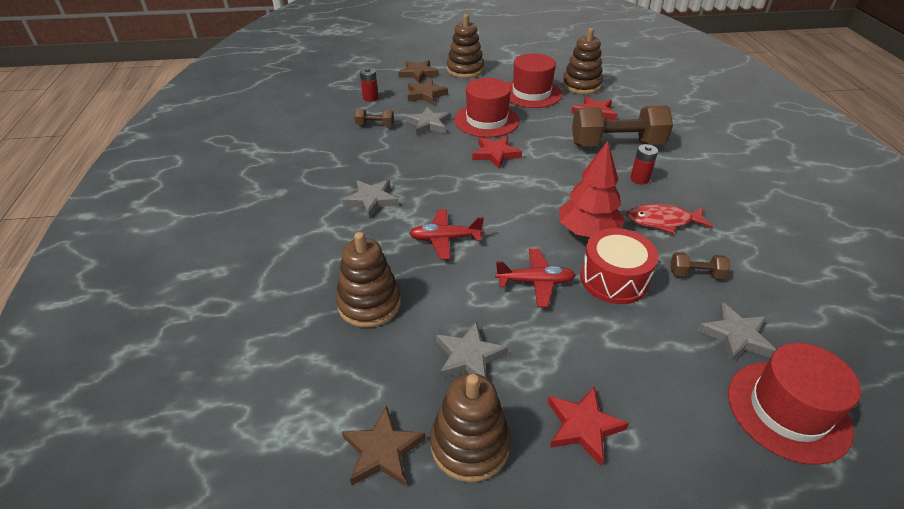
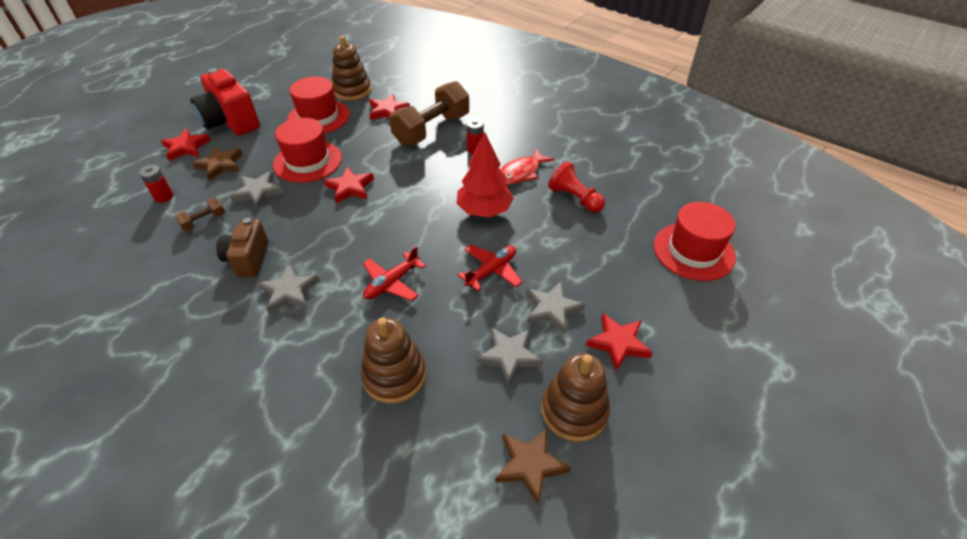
camera: 45 degrees left, 5 degrees up
brown star [398,60,439,83] -> red star [161,129,211,161]
brown stacking toy [447,14,484,78] -> red camera [190,68,260,136]
red drum [580,228,658,304] -> none
brown dumbbell [671,252,730,279] -> red pawn [548,162,605,212]
grey star [698,302,776,363] -> grey star moved to [526,281,585,334]
none -> brown camera [216,218,268,277]

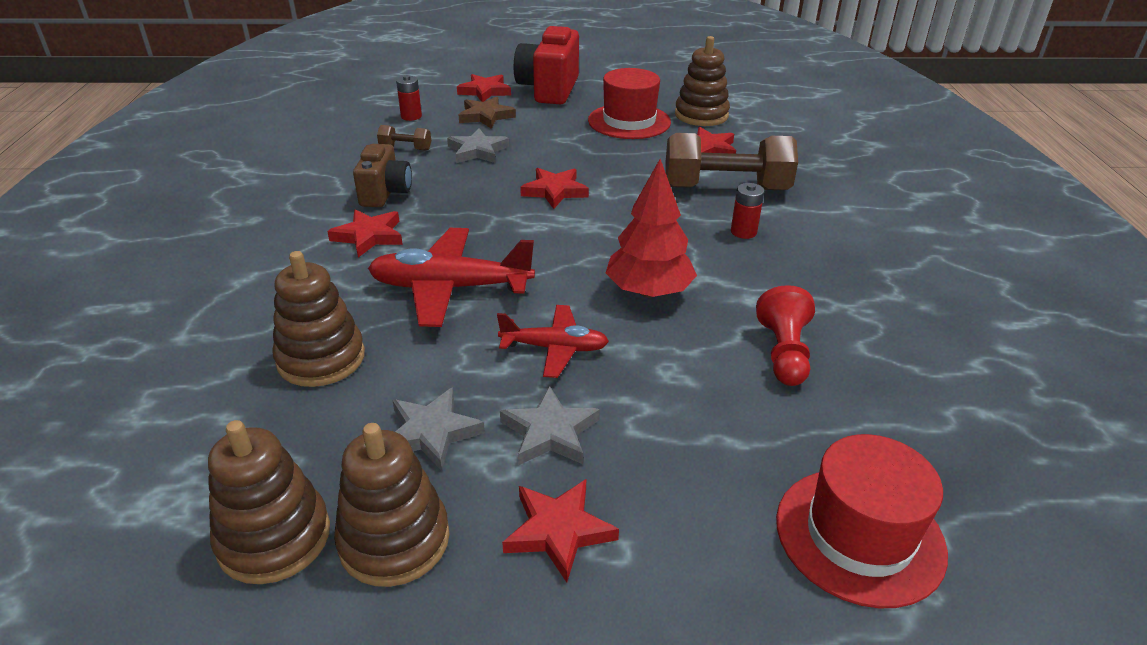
camera: 50 degrees right, 10 degrees down
brown camera [216,218,268,277] -> brown camera turned 135 degrees clockwise [353,144,412,207]
grey star [258,264,320,314] -> red star [327,209,403,258]
red hat [273,118,342,183] -> none
red plane [363,246,426,301] -> red plane [368,228,535,327], size x1.65
brown star [495,428,571,505] -> brown stacking toy [208,420,330,584]
red fish [500,149,555,185] -> none

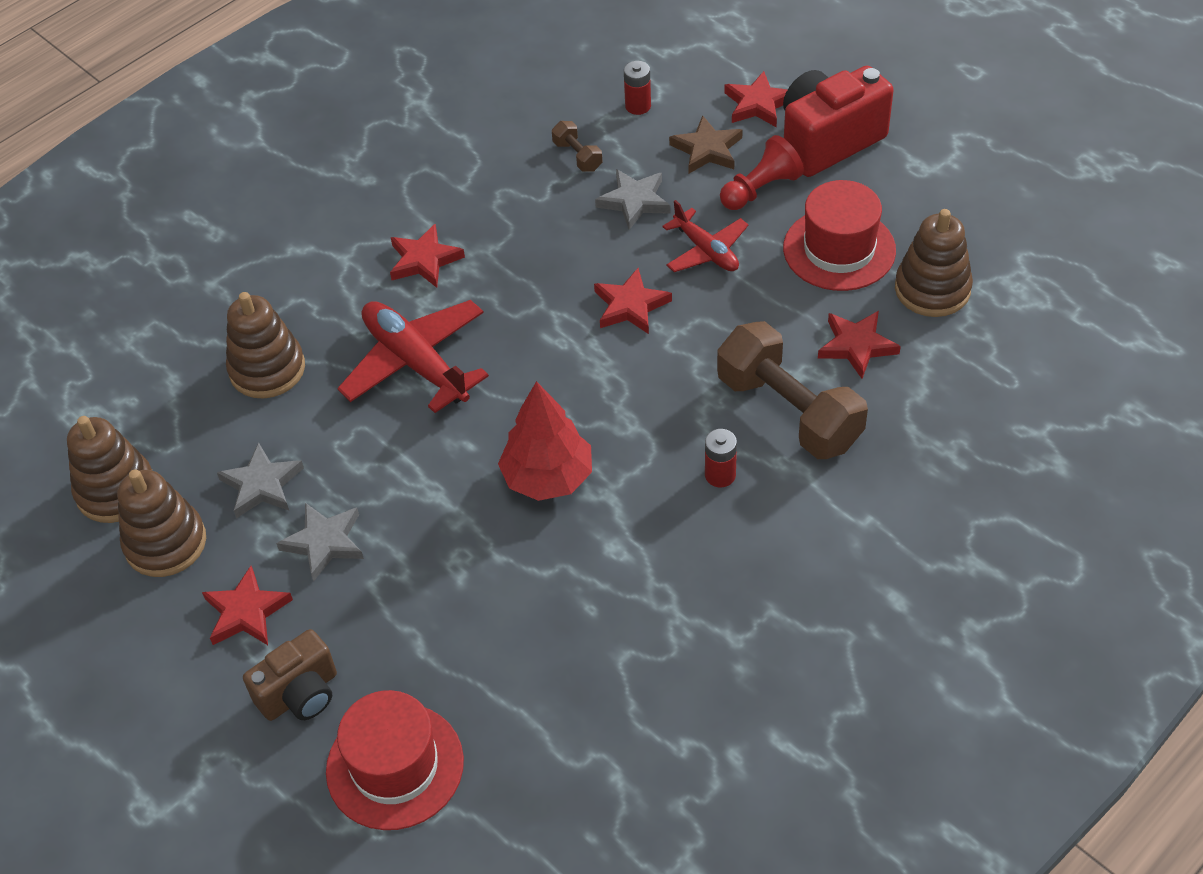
camera: 50 degrees right, 15 degrees up
brown camera [353,144,412,207] -> brown camera moved to [243,629,337,721]
red plane [497,305,609,378] -> red plane moved to [662,200,749,272]
red pawn [756,285,815,386] -> red pawn moved to [720,135,804,210]

